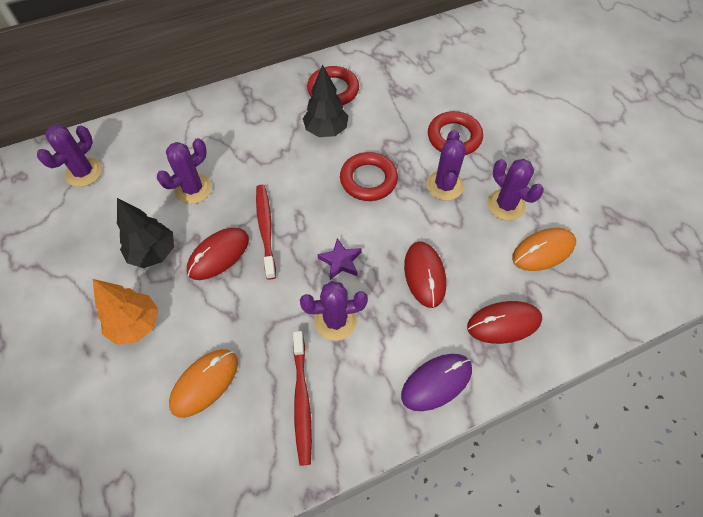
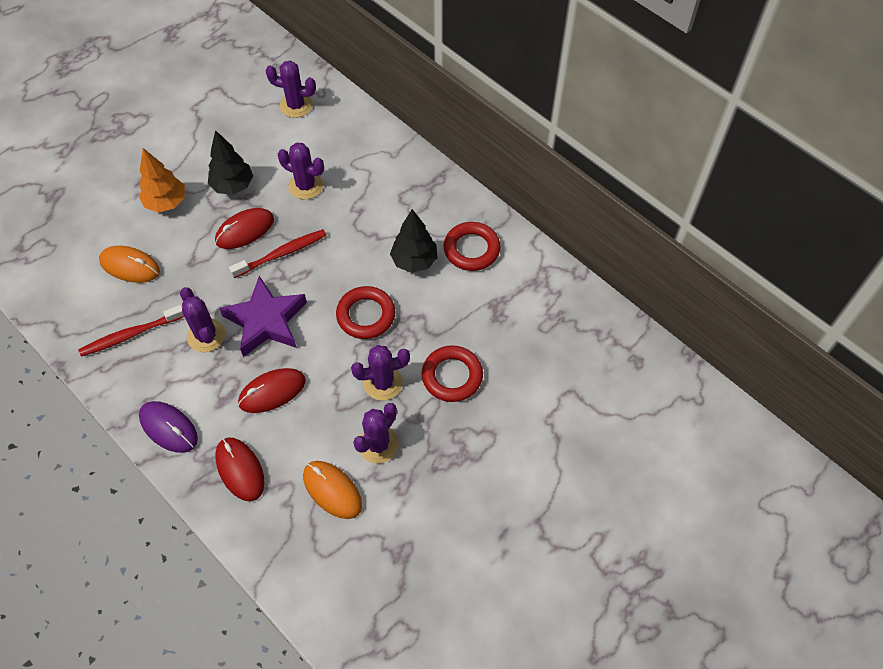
camera: 70 degrees right, 0 degrees up
red mouse [187,228,249,280] -> red mouse turned 60 degrees counterclockwise [215,208,274,249]
purple star [317,238,362,280] -> purple star [219,276,307,357], size x2.04

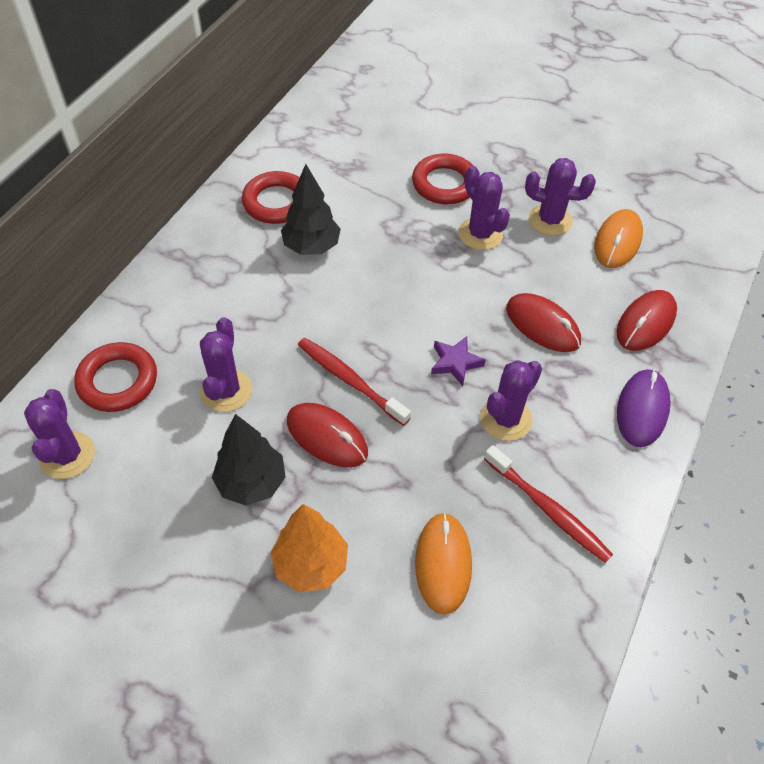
camera: 110 degrees left, 5 degrees down
purple star [219,276,307,357] -> purple star [431,336,486,386], size x0.49
red ring [336,286,395,339] -> red ring moved to [74,342,157,412]

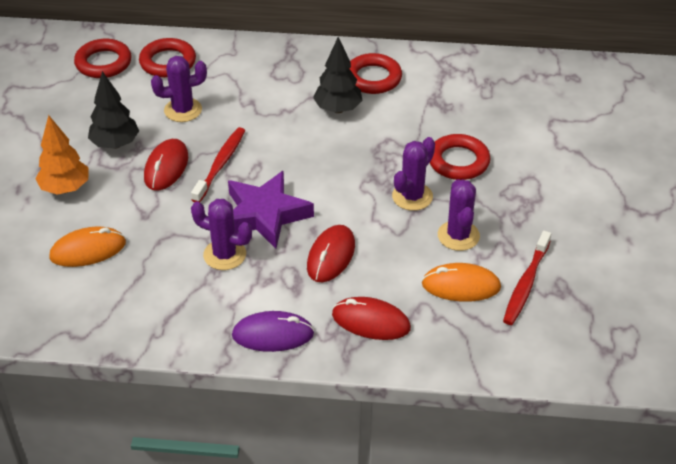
camera: 70 degrees right, 10 degrees down
purple cactus [24,389,95,479] -> red ring [74,39,132,78]
purple star [431,336,486,386] -> purple star [228,171,314,249], size x2.04
red toothbrush [484,445,613,563] -> red toothbrush moved to [503,231,551,325]

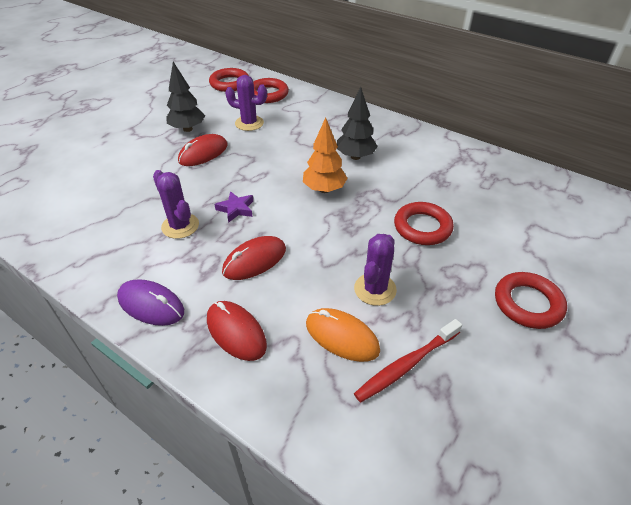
camera: 30 degrees right, 0 degrees up
orange tree [35,115,88,195] -> orange tree moved to [303,117,348,193]
orange mouse [49,226,126,267] -> none
red toothbrush [191,127,245,202] -> none
purple star [228,171,314,249] -> purple star [214,191,253,223], size x0.49
red ring [349,53,402,94] -> red ring moved to [495,272,567,329]
purple cactus [392,137,435,211] -> none

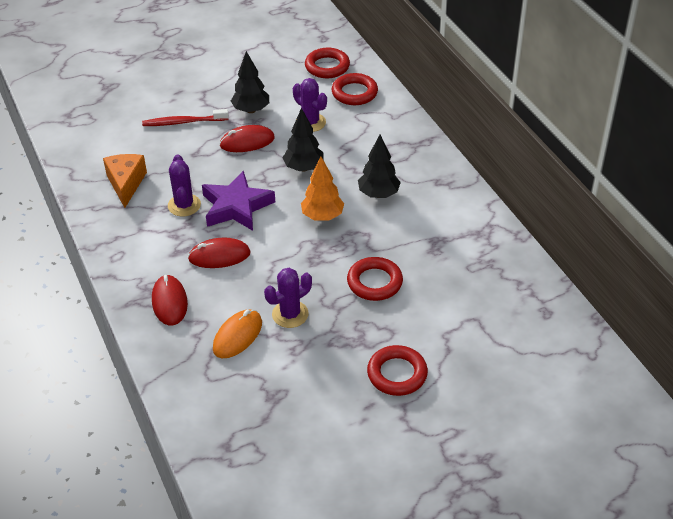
camera: 30 degrees right, 0 degrees up
purple mouse [117,279,184,326] -> none
purple star [214,191,253,223] -> purple star [202,170,275,231], size x2.04
orange mouse [306,308,380,362] -> orange mouse turned 60 degrees clockwise [213,309,262,358]
red toothbrush [354,319,462,402] -> red toothbrush moved to [142,109,229,126]
none -> orange cheese [103,154,147,208]
none -> black tree [282,108,324,171]

